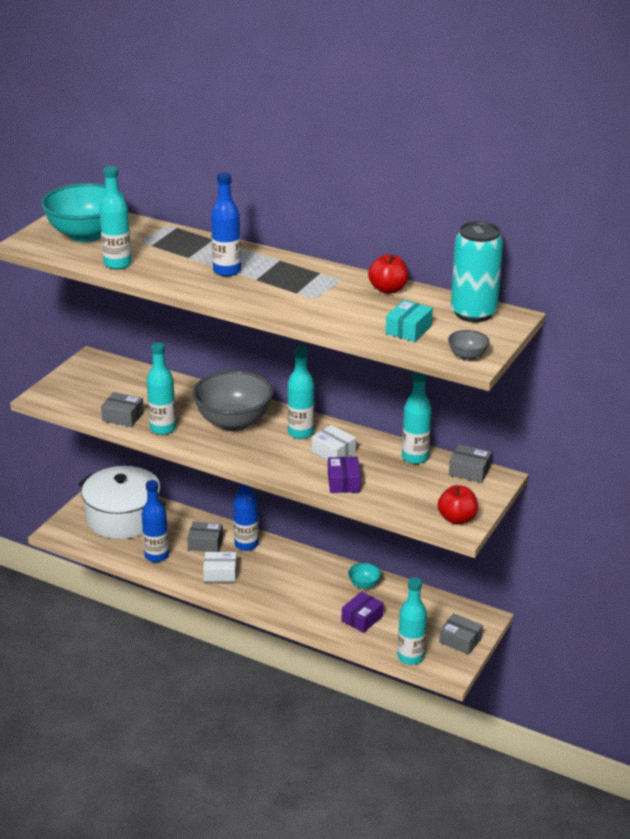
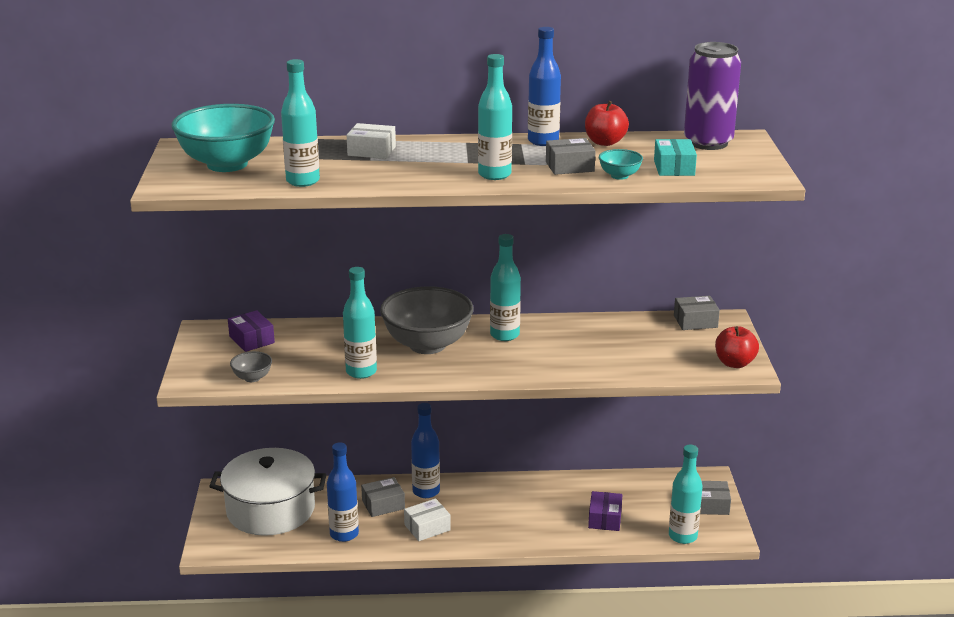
camera: 30 degrees left, 5 degrees down
grey box [101,392,144,427] -> grey box moved to [546,138,596,175]
blue bottle [211,173,241,276] -> blue bottle moved to [528,27,561,146]
white box [312,425,356,460] -> white box moved to [347,123,396,159]
purple box [328,457,361,493] -> purple box moved to [228,310,275,352]
turquoise bowl [348,563,381,589] -> turquoise bowl moved to [599,149,643,180]
turquoise bottle [402,371,432,464] -> turquoise bottle moved to [478,54,512,180]
grey bowl [448,330,490,361] -> grey bowl moved to [230,351,272,382]
turquoise can [451,221,503,322] -> purple can [684,42,741,150]

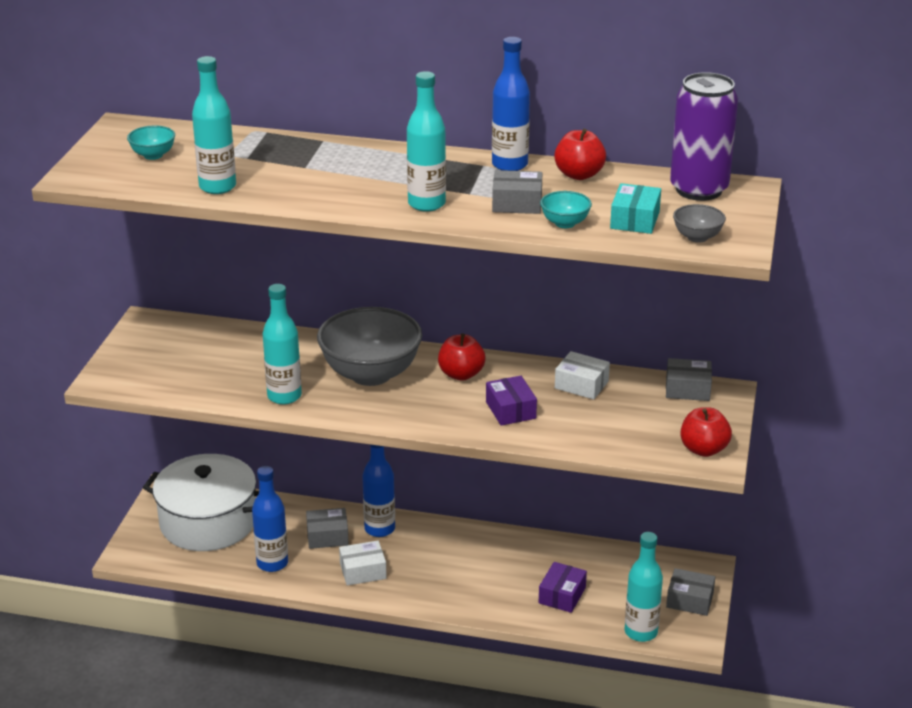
camera: 15 degrees right, 5 degrees up
turquoise bowl [171,104,275,172] -> turquoise bowl [127,126,175,160], size x0.43
purple box [228,310,275,352] -> purple box moved to [486,376,537,426]
grey bowl [230,351,272,382] -> grey bowl moved to [673,204,726,243]
white box [347,123,396,159] -> white box moved to [555,351,610,400]
turquoise bottle [490,234,521,341] -> red apple [438,333,485,381]

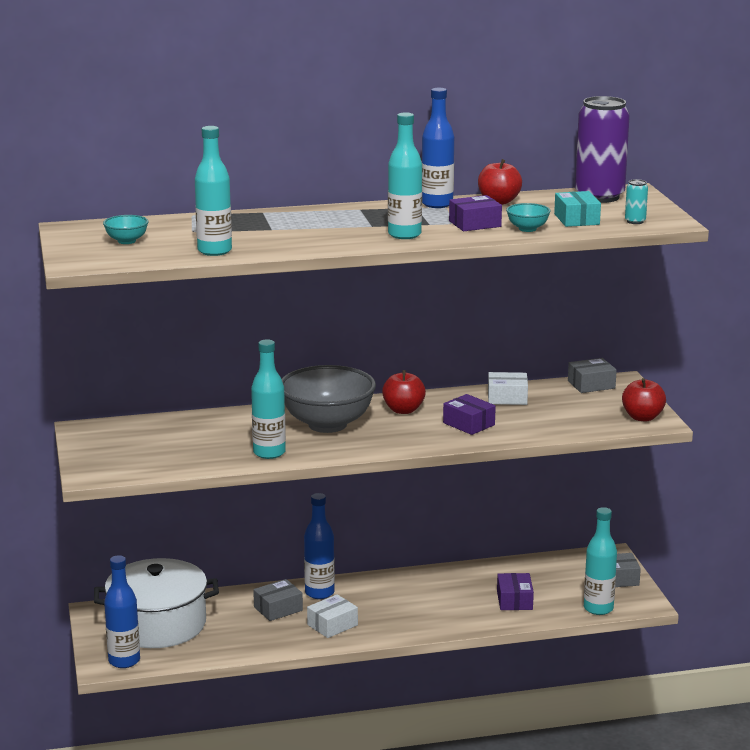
camera: 25 degrees left, 10 degrees down
blue bottle [252,466,288,572] -> blue bottle moved to [104,555,140,668]
grey box [492,170,542,214] -> purple box [449,195,502,231]
grey bowl [673,204,726,243] -> turquoise can [625,179,648,224]

